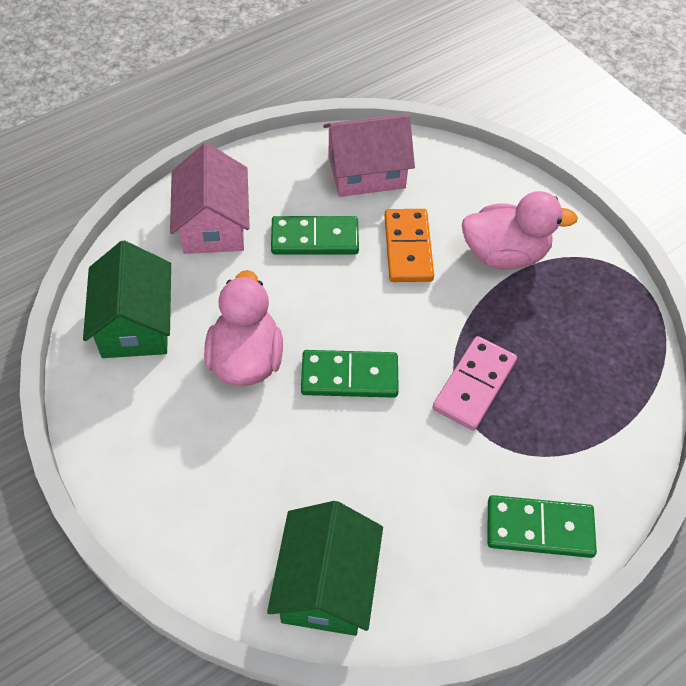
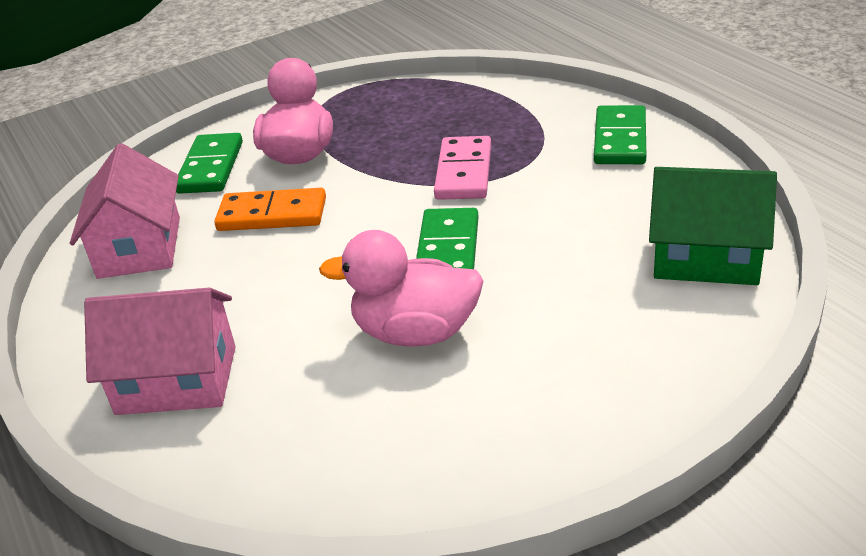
camera: 80 degrees left, 20 degrees down
green house [83,240,171,358] -> none
green domino [271,216,359,254] -> green domino moved to [176,133,243,194]
pink domino [433,336,517,431] -> pink domino turned 60 degrees clockwise [434,136,491,200]

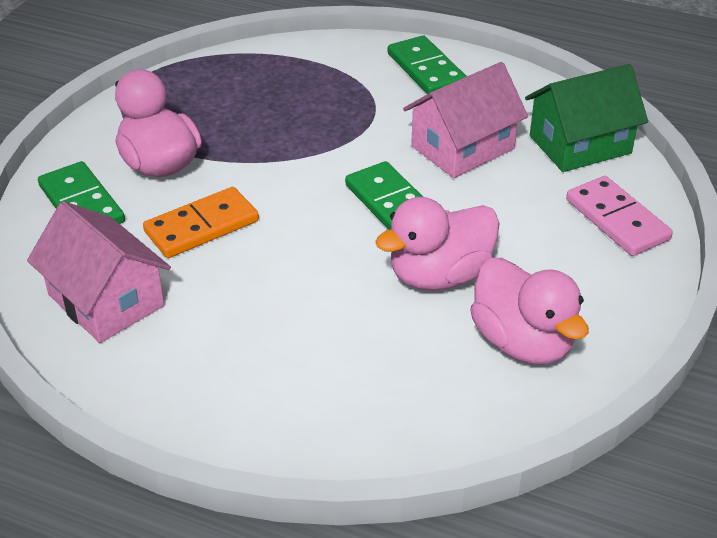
camera: 40 degrees left, 5 degrees up
pink house [84,288,236,415] -> pink house moved to [403,62,528,178]
pink domino [434,136,491,200] -> pink domino moved to [566,176,673,256]
none -> pink duck [470,258,589,364]

